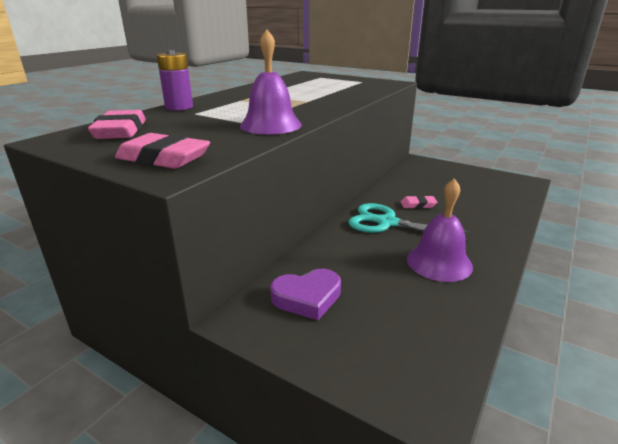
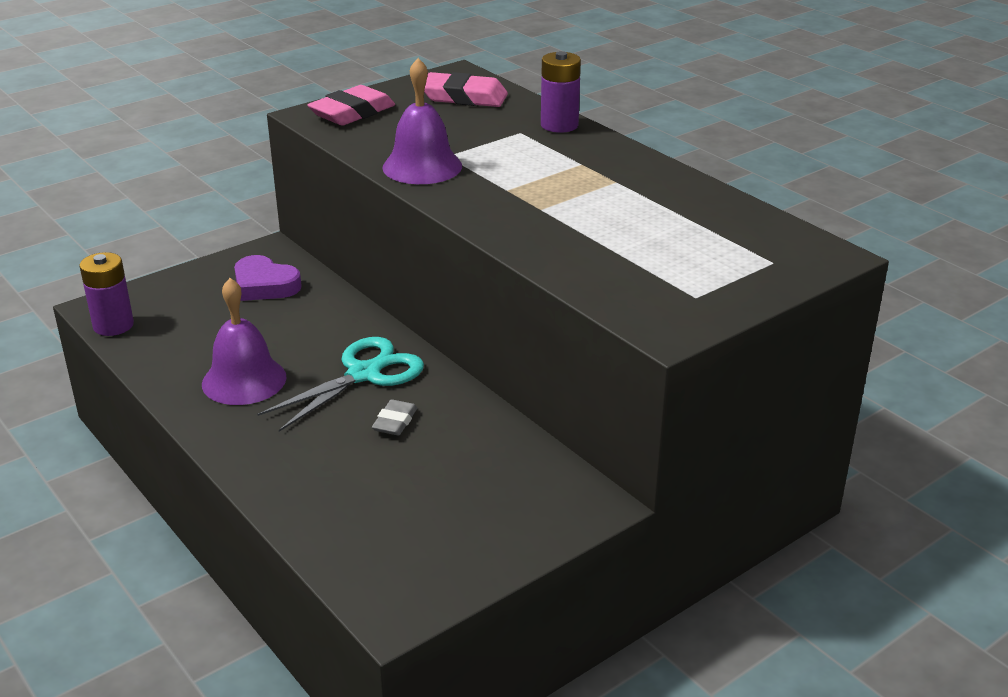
camera: 110 degrees right, 5 degrees up
purple heart [270,269,341,320] -> purple heart turned 60 degrees counterclockwise [234,255,302,301]
pink eraser [401,195,437,209] -> grey eraser [372,400,417,436]
none -> purple battery [79,252,134,336]

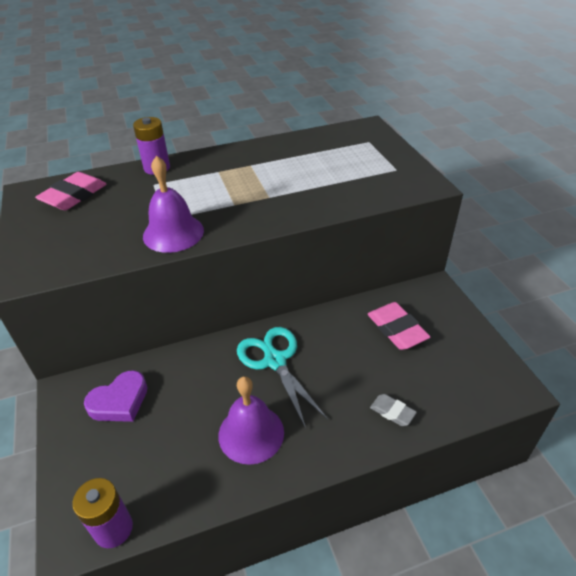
camera: 70 degrees left, 10 degrees up
pink eraser [307,85,395,126] -> pink eraser moved to [368,302,431,350]
grey eraser [372,400,417,436] -> grey eraser moved to [370,394,417,426]

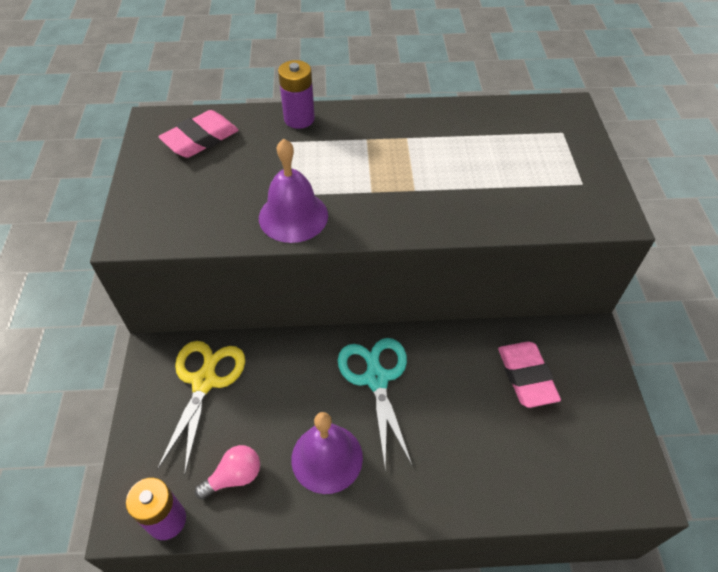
camera: 15 degrees right, 10 degrees up
purple heart [84,370,148,422] -> yellow scissors [157,341,245,475]
grey eraser [370,394,417,426] -> none
none -> pink light bulb [195,445,260,499]

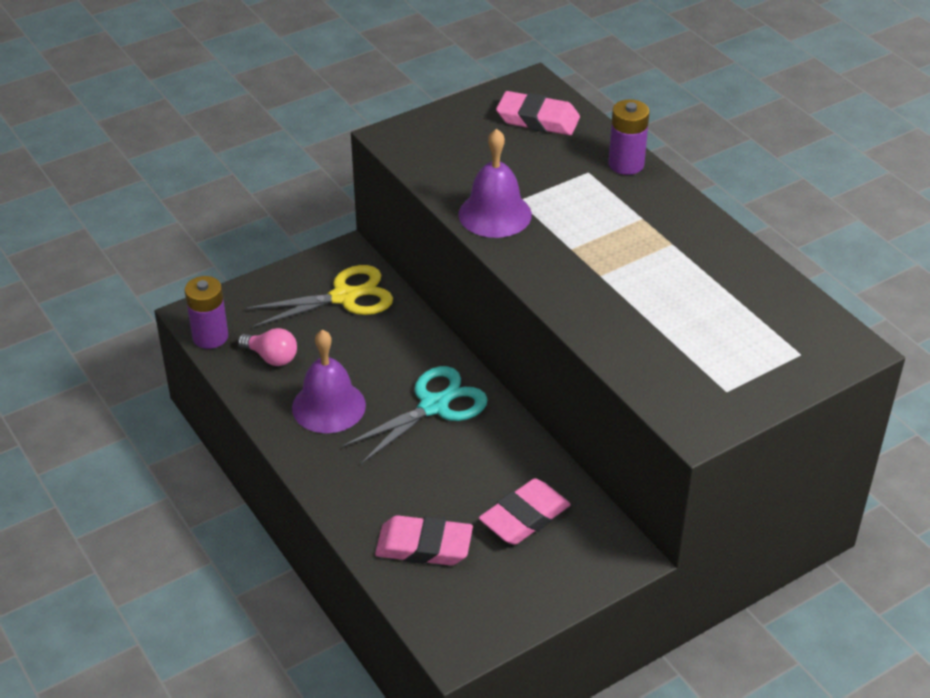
camera: 60 degrees right, 10 degrees down
none -> pink eraser [375,515,473,565]

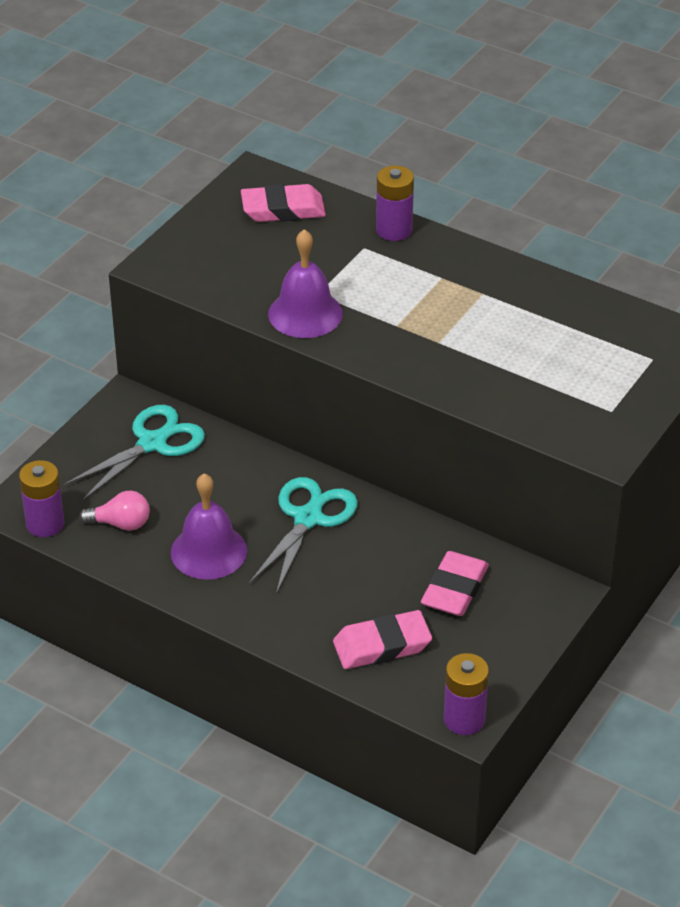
camera: 25 degrees left, 0 degrees up
yellow scissors [245,265,393,327] -> turquoise scissors [63,405,205,501]
none -> purple battery [444,653,489,735]

